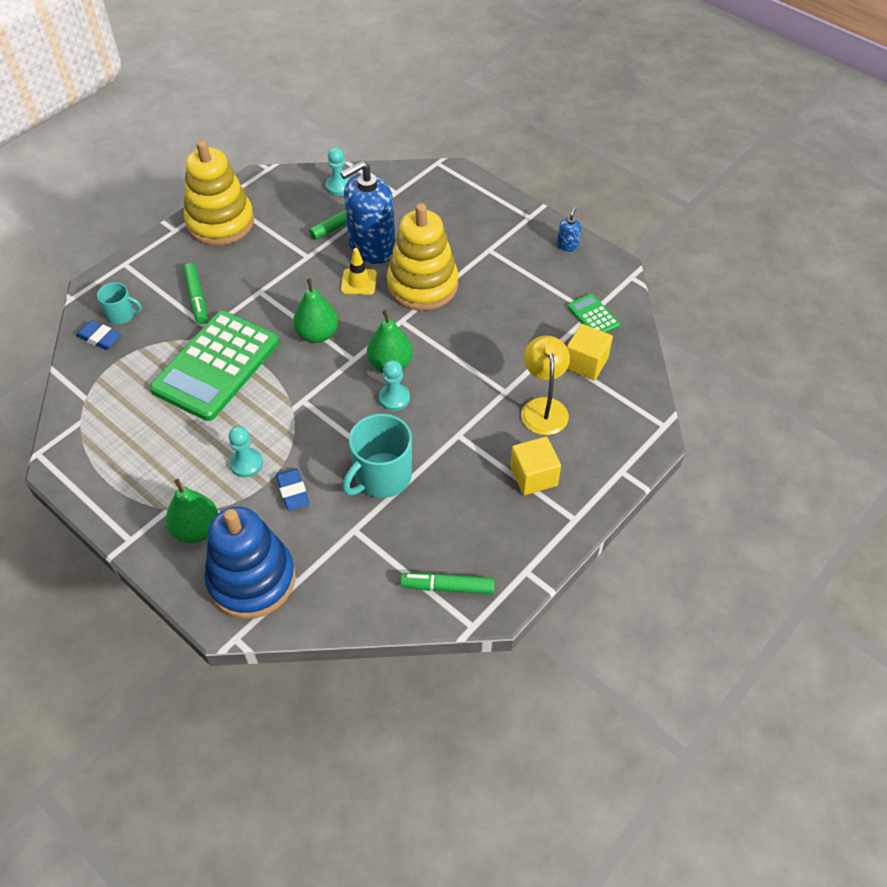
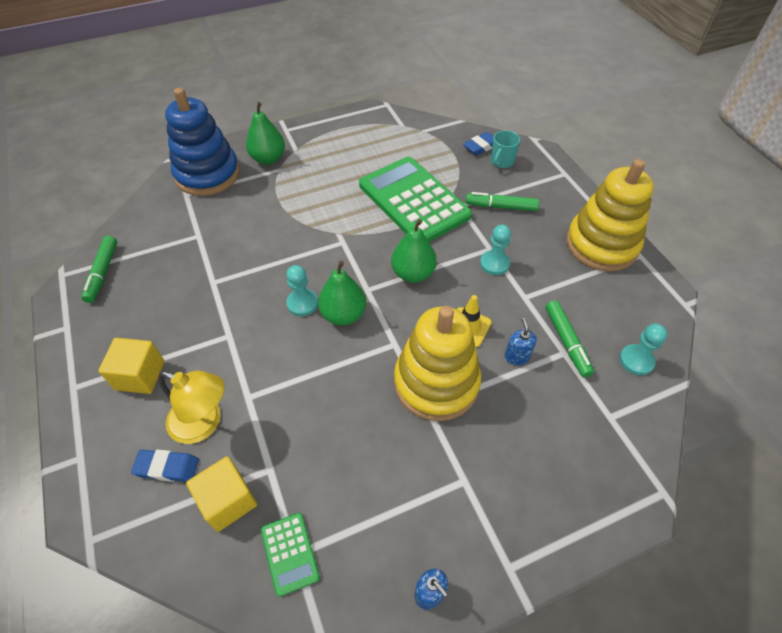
camera: 115 degrees right, 0 degrees up
turquoise pawn [229,426,263,477] -> turquoise pawn moved to [480,224,511,275]
blue eraser [276,469,309,511] -> blue eraser moved to [131,450,199,482]
blue soap dispenser [340,161,395,264] -> blue soap dispenser [504,318,537,365], size x0.40
turquoise mug [342,414,412,498] -> none
green marker [401,573,495,594] -> green marker turned 150 degrees clockwise [81,236,117,303]
green calculator [568,294,620,333] -> green calculator turned 75 degrees clockwise [261,513,320,597]

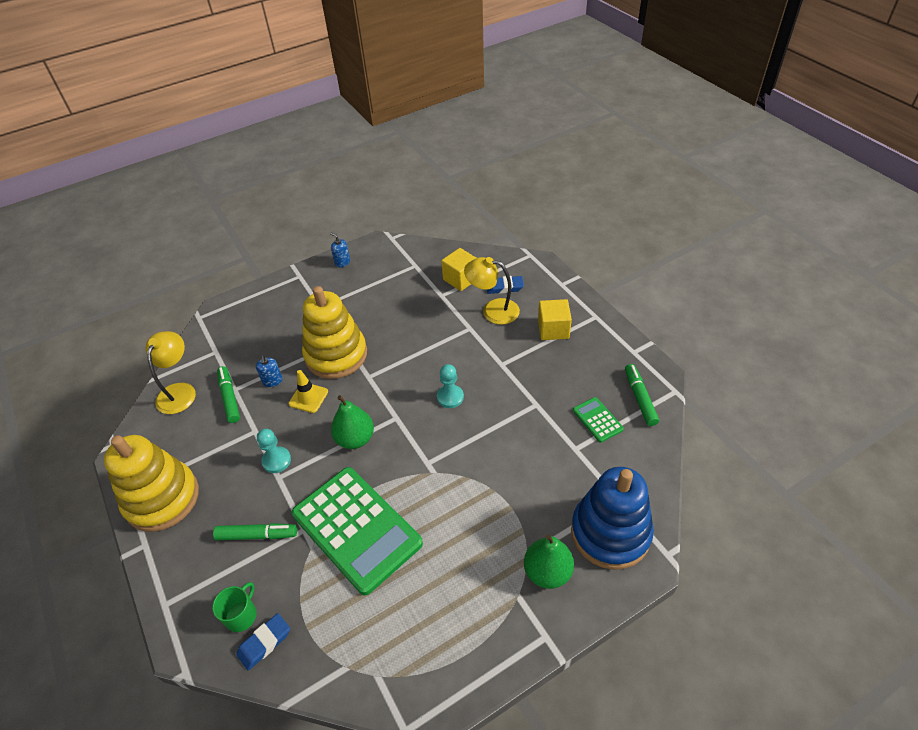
camera: 175 degrees right, 5 degrees down
green calculator [261,513,320,597] -> green calculator moved to [573,397,624,443]
green pear [318,261,366,326] -> none
turquoise mug [491,130,520,168] -> green mug [212,582,257,632]
turquoise pawn [619,324,667,375] -> yellow lamp [146,331,196,414]

